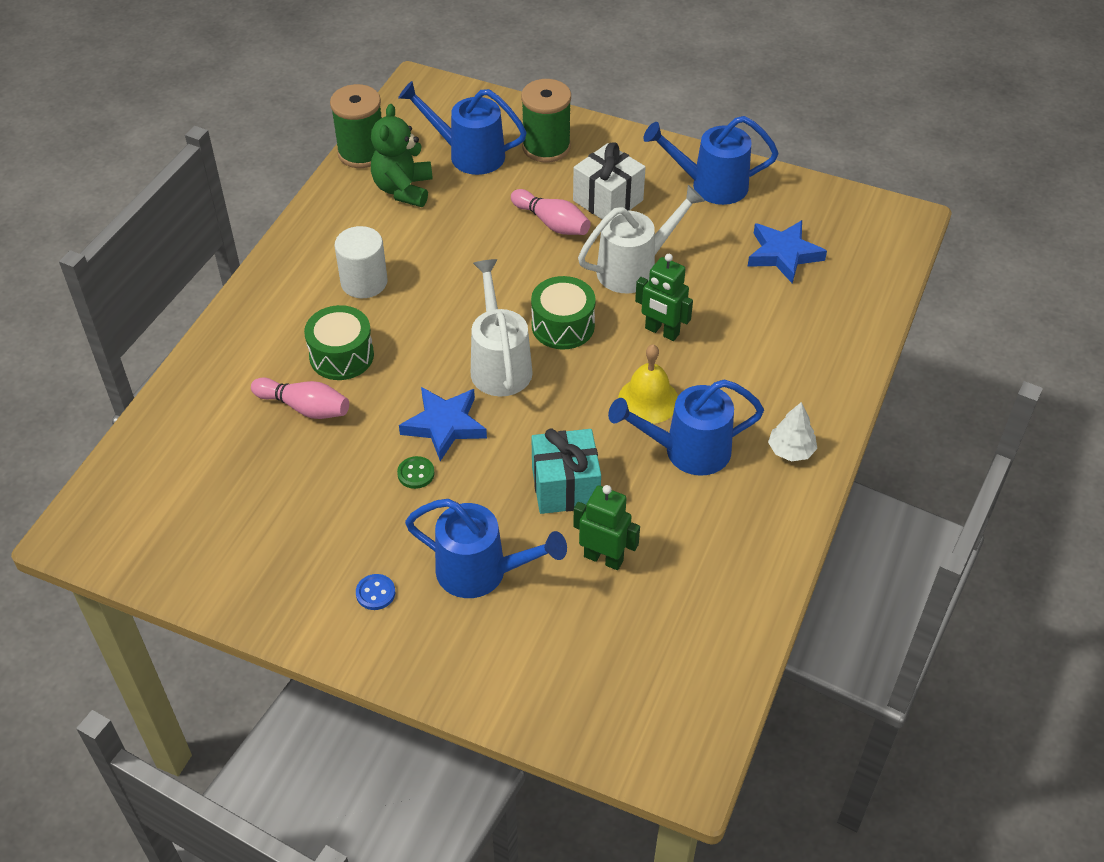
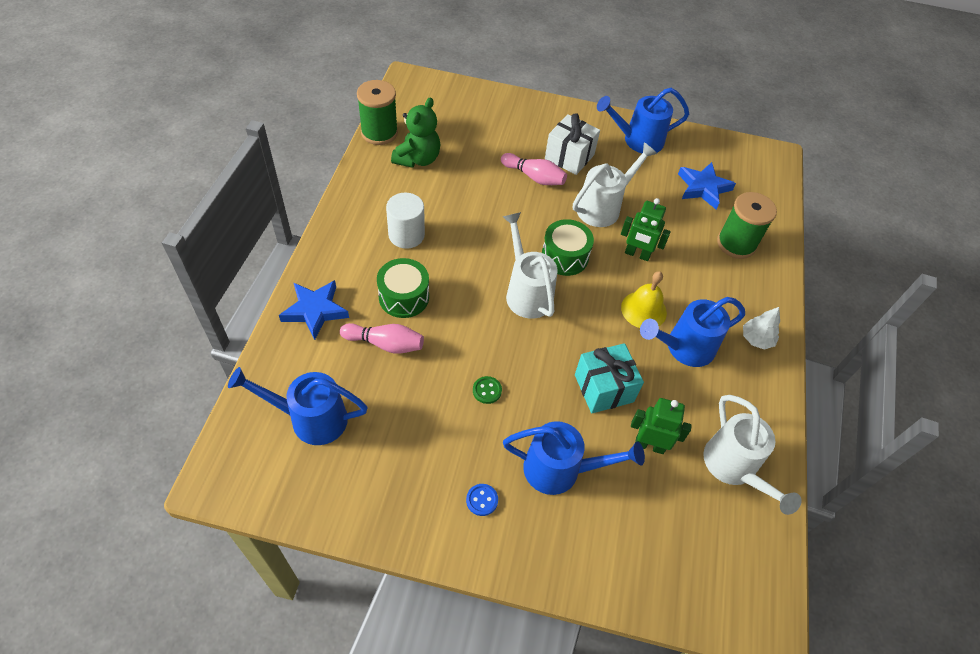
camera: 15 degrees left, 5 degrees up
green teddy bear [371,104,433,207] -> green teddy bear turned 150 degrees counterclockwise [391,97,440,168]
blue watering can [398,81,527,175] -> blue watering can moved to [228,367,368,445]
blue star [399,387,487,461] -> blue star moved to [279,280,349,340]
green spool [521,79,571,163] -> green spool moved to [717,192,777,259]
none -> white watering can [703,395,802,515]

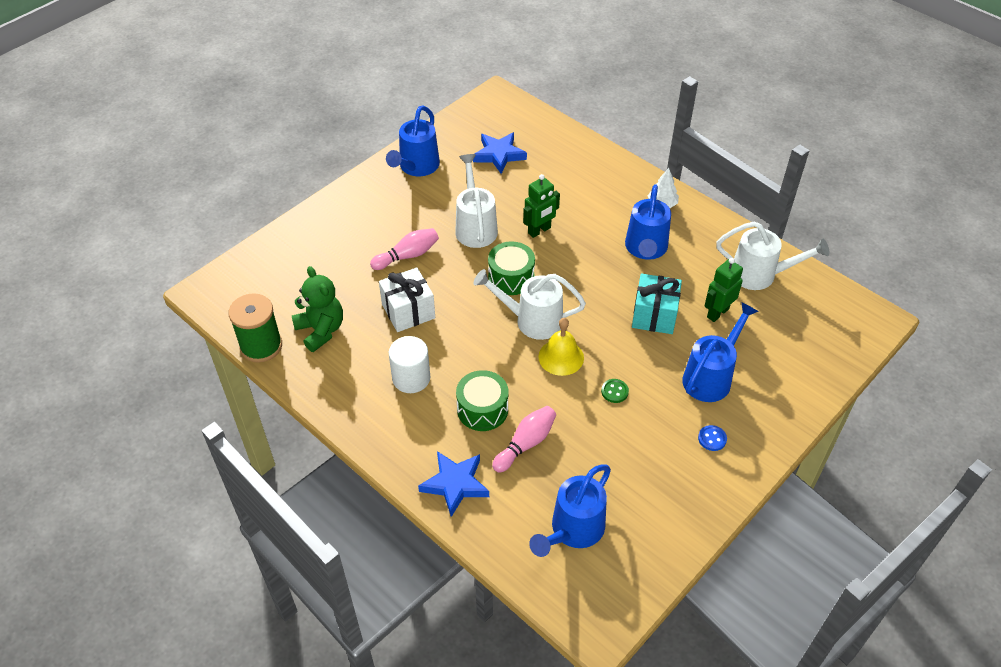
camera: 55 degrees left, 5 degrees down
white gift [545,113,600,175] -> white gift moved to [379,267,435,332]
yellow bell [621,271,667,328] -> yellow bell moved to [538,318,584,376]
green spool [717,192,777,259] -> none

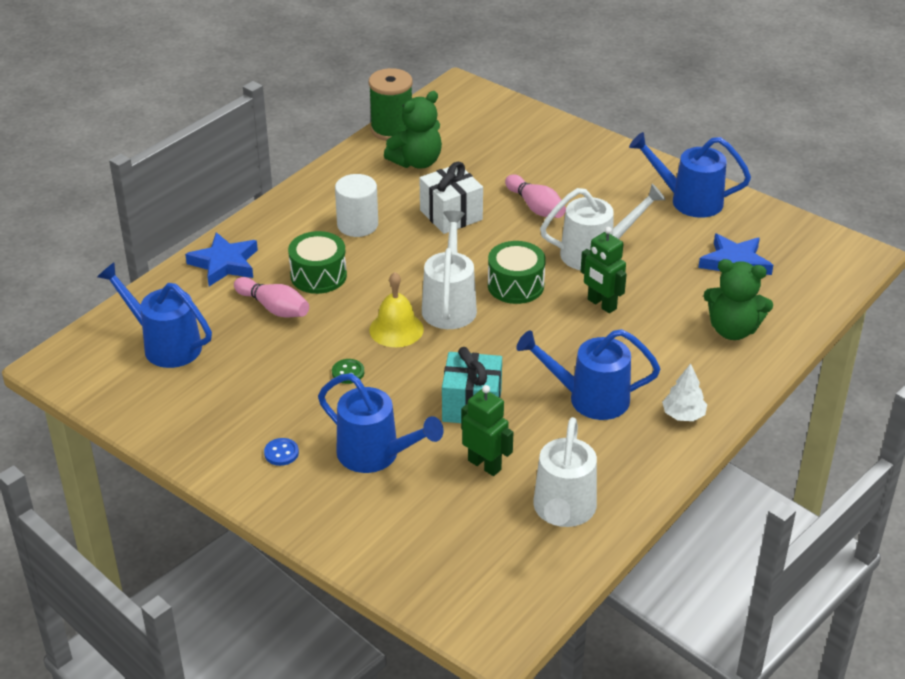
camera: 85 degrees right, 10 degrees down
none -> green teddy bear [704,259,773,340]

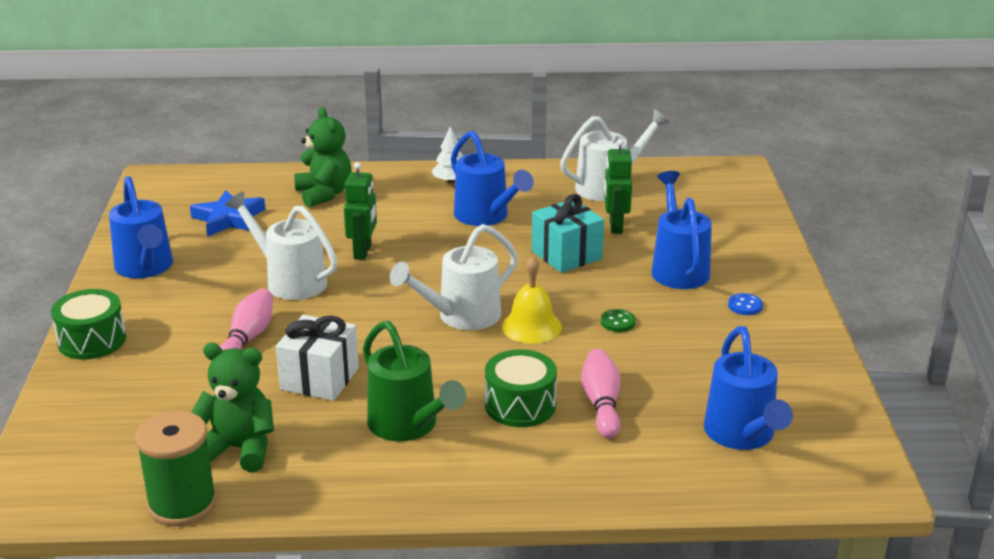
camera: 130 degrees left, 10 degrees down
blue star [185,232,258,286] -> none
white cylinder [335,174,378,237] -> green watering can [363,321,466,442]
green drum [488,241,546,304] -> green drum moved to [51,289,126,360]

